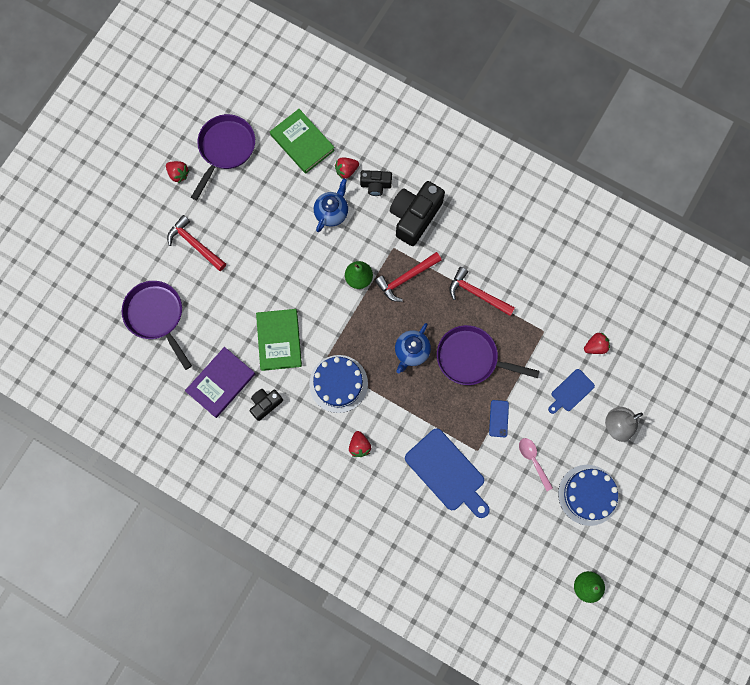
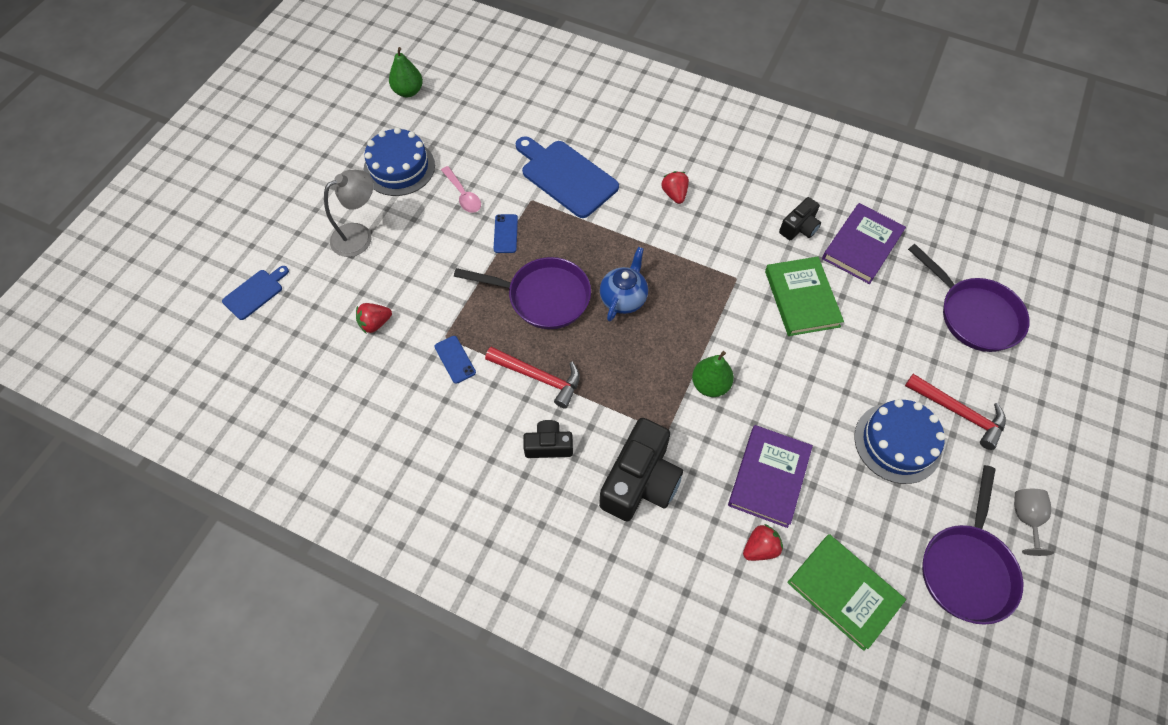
camera: 175 degrees right, 15 degrees down
red strawberry [166,161,189,183] -> grey goblet [1014,489,1054,556]
blue cake [309,355,368,413] -> blue cake moved to [854,399,945,484]
blue teapot [314,178,348,232] -> purple book [728,425,813,528]
black camera [360,170,392,196] -> black camera moved to [523,420,573,458]
red hammer [375,252,441,302] -> none
blue cutting board [548,369,595,414] -> blue cutting board moved to [222,266,289,320]
none -> blue phone [434,336,476,384]

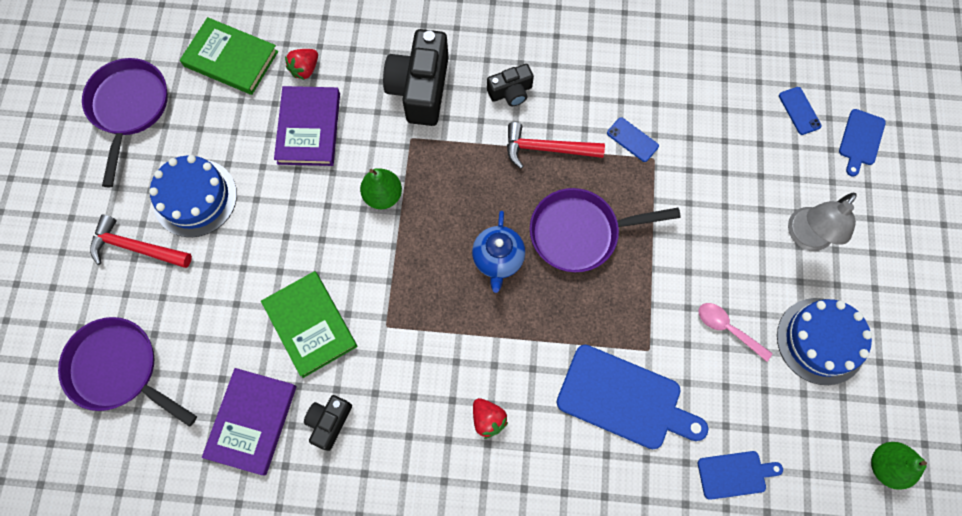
camera: 160 degrees right, 10 degrees up
red strawberry [356,303,392,334] -> none
blue phone [494,214,518,253] -> blue phone moved to [779,87,822,135]
grey goblet [1014,489,1054,556] -> none
none -> blue cutting board [698,451,783,500]

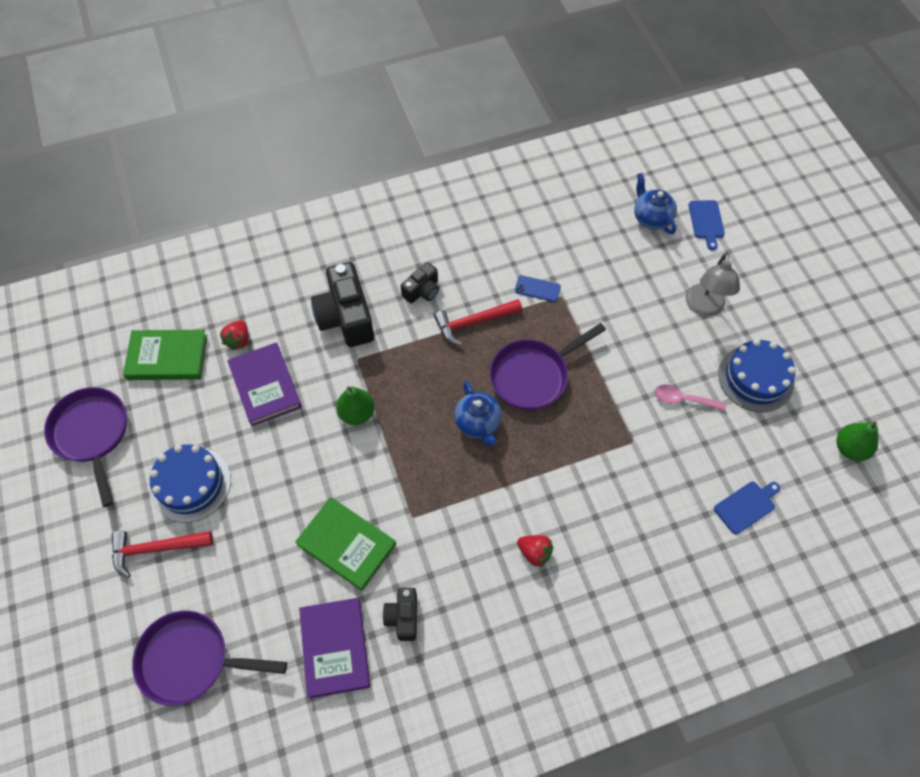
camera: 25 degrees left, 10 degrees down
blue cutting board [556,345,708,449] -> none
blue phone [779,87,822,135] -> blue teapot [634,173,677,234]

